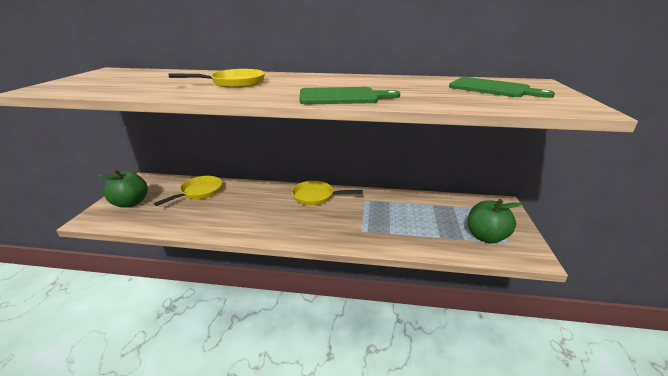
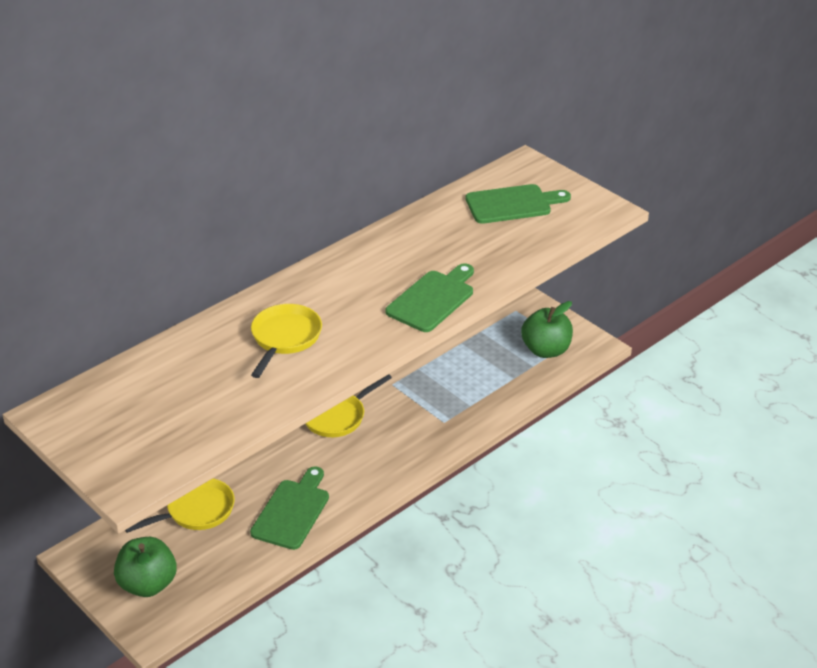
camera: 50 degrees left, 10 degrees up
yellow pan [154,176,222,206] -> yellow pan turned 75 degrees clockwise [125,478,235,533]
none -> green cutting board [250,466,329,550]

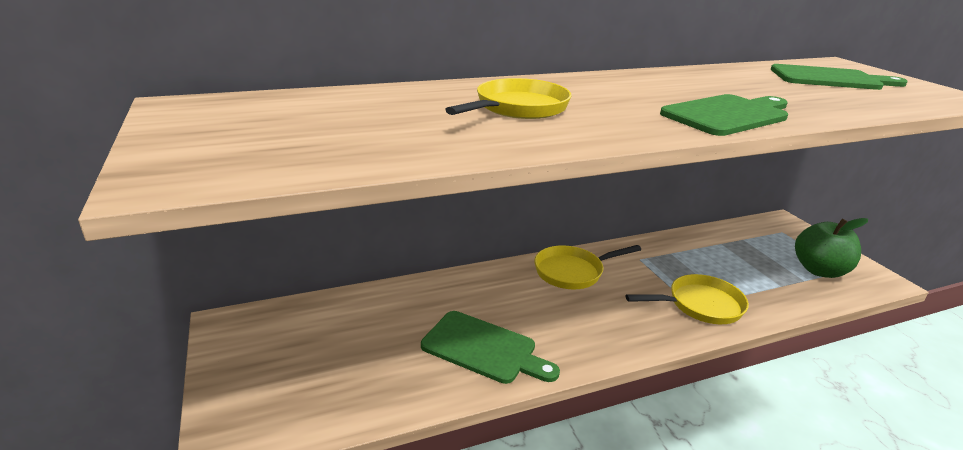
camera: 20 degrees right, 10 degrees down
green apple [114,537,177,597] -> none
yellow pan [125,478,235,533] -> yellow pan moved to [626,274,749,324]
green cutting board [250,466,329,550] -> green cutting board turned 75 degrees clockwise [421,311,560,384]

